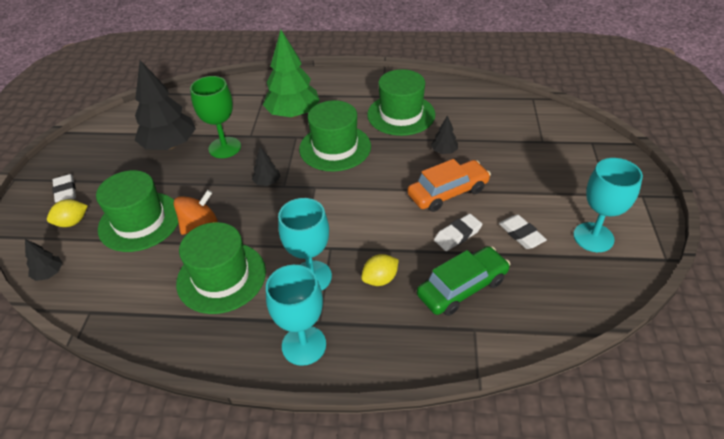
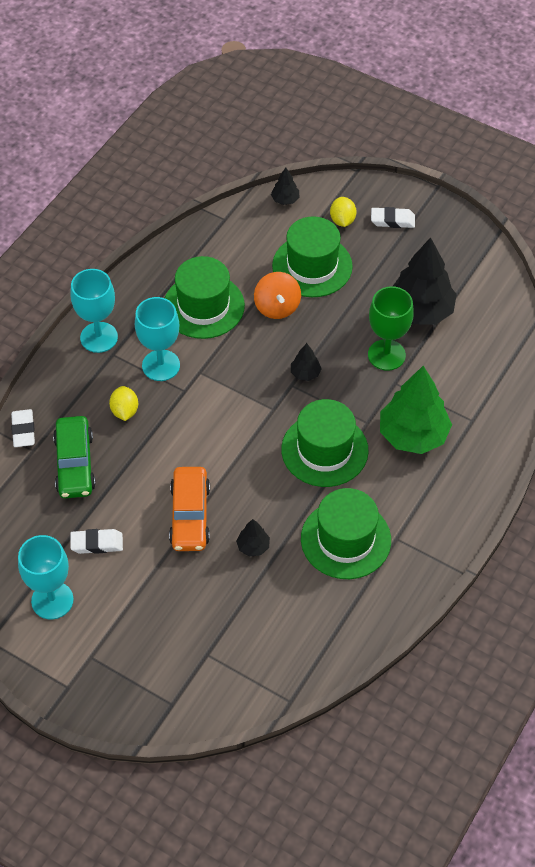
camera: 115 degrees right, 10 degrees up
white eraser [434,214,482,251] -> white eraser moved to [11,409,35,447]

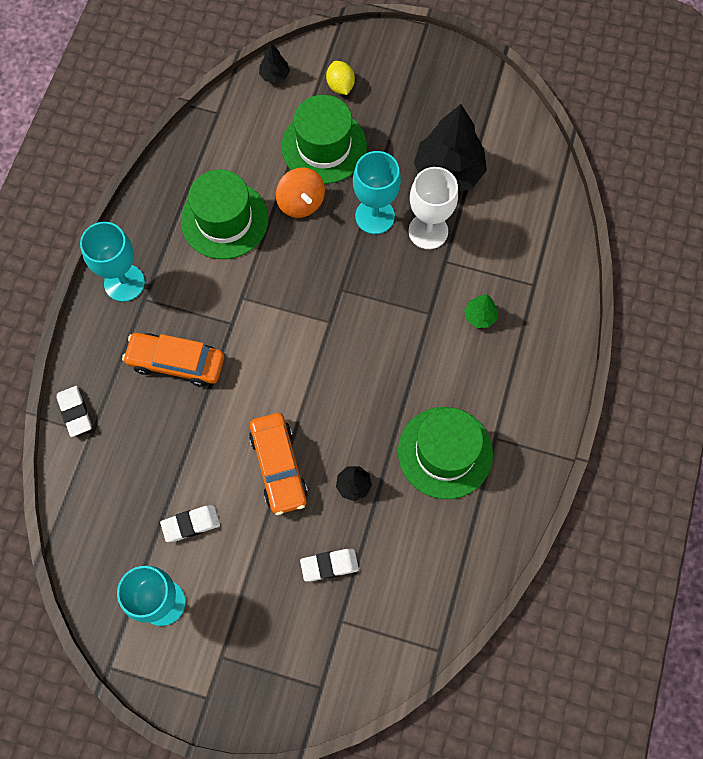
camera: 15 degrees left, 15 degrees up
green car [53,416,96,499] -> none
yellow lemon [109,386,138,421] -> orange car [122,333,224,387]
turquoise goblet [135,297,180,381] -> turquoise goblet moved to [353,151,401,234]
green hat [281,399,369,487] -> none
black tree [291,343,322,381] -> none
green goblet [368,286,414,371] -> white goblet [409,167,458,249]
white eraser [371,207,415,228] -> white eraser moved to [300,549,359,582]
green tree [380,366,452,454] -> green tree [464,294,498,328], size x0.45

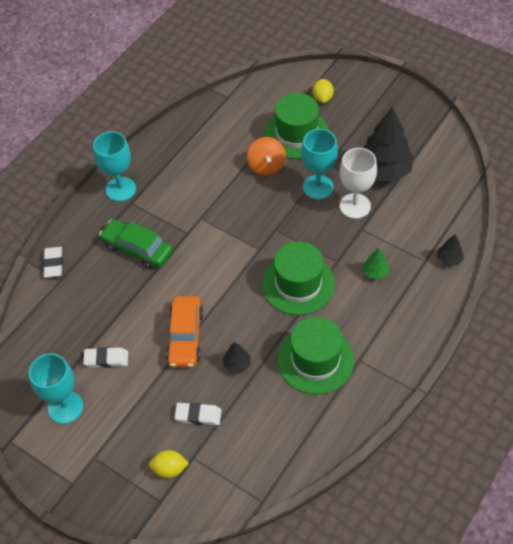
camera: 20 degrees right, 15 degrees down
orange car [122,333,224,387] -> green car [99,219,173,269]
green hat [181,170,268,259] -> green hat moved to [262,241,335,315]
black tree [259,44,290,83] -> black tree moved to [437,234,464,266]
none -> yellow lemon [149,450,189,478]

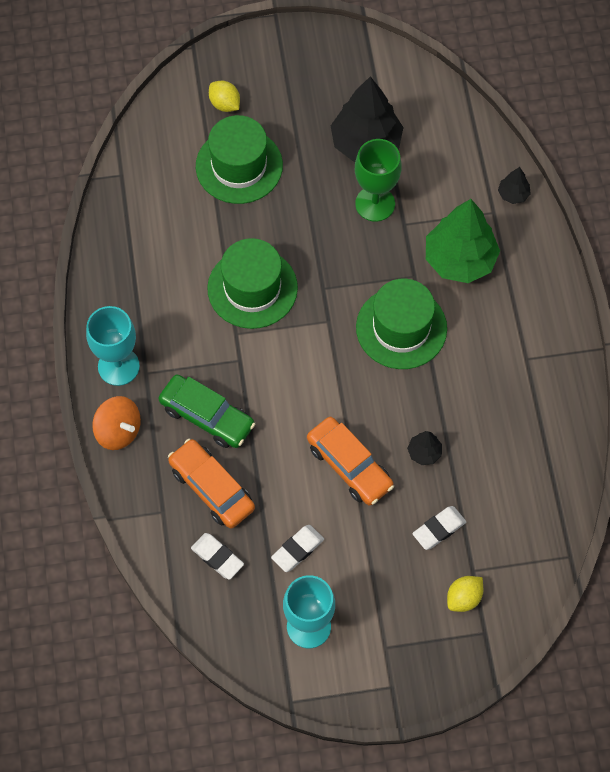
camera: 45 degrees left, 10 degrees up
white eraser [43,247,63,278] -> white eraser moved to [191,533,244,580]
green car [99,219,173,269] -> green car turned 135 degrees counterclockwise [159,374,255,448]
orange spinning top [247,137,286,176] -> orange spinning top moved to [92,396,141,450]
green hat [277,317,354,394] -> green hat moved to [207,238,298,329]
turquoise goblet [301,129,338,200] -> none
white goblet [340,148,377,219] -> green goblet [355,139,402,222]
green tree [363,248,390,279] -> green tree [426,199,500,283], size x2.24
none -> orange car [168,439,255,528]

